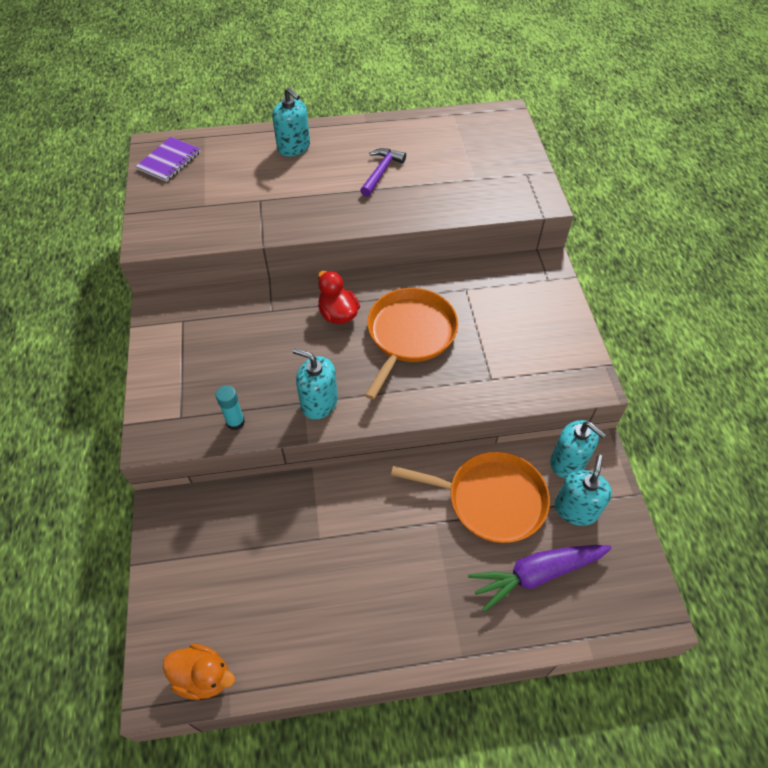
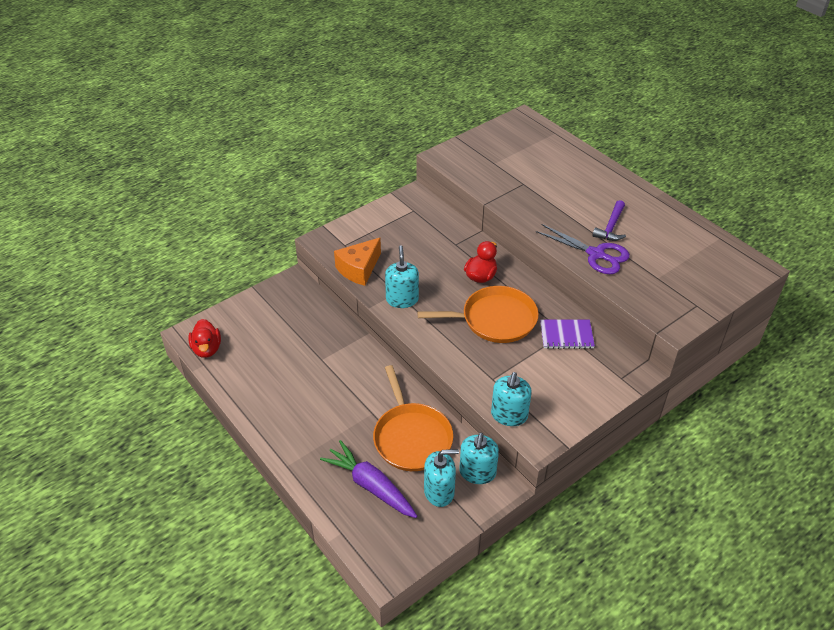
camera: 60 degrees right, 10 degrees down
purple notebook [136,137,200,182] -> purple notebook moved to [540,320,595,349]
orange duck [163,644,235,700] -> red duck [188,319,221,358]
turquoise glue stick [216,385,245,430] -> orange cheese [334,238,381,286]
turquoise soap dispenser [272,87,310,157] -> turquoise soap dispenser moved to [491,372,532,426]
purple hammer [360,148,406,197] -> purple hammer turned 120 degrees clockwise [592,200,626,241]
none -> purple scissors [536,224,630,274]

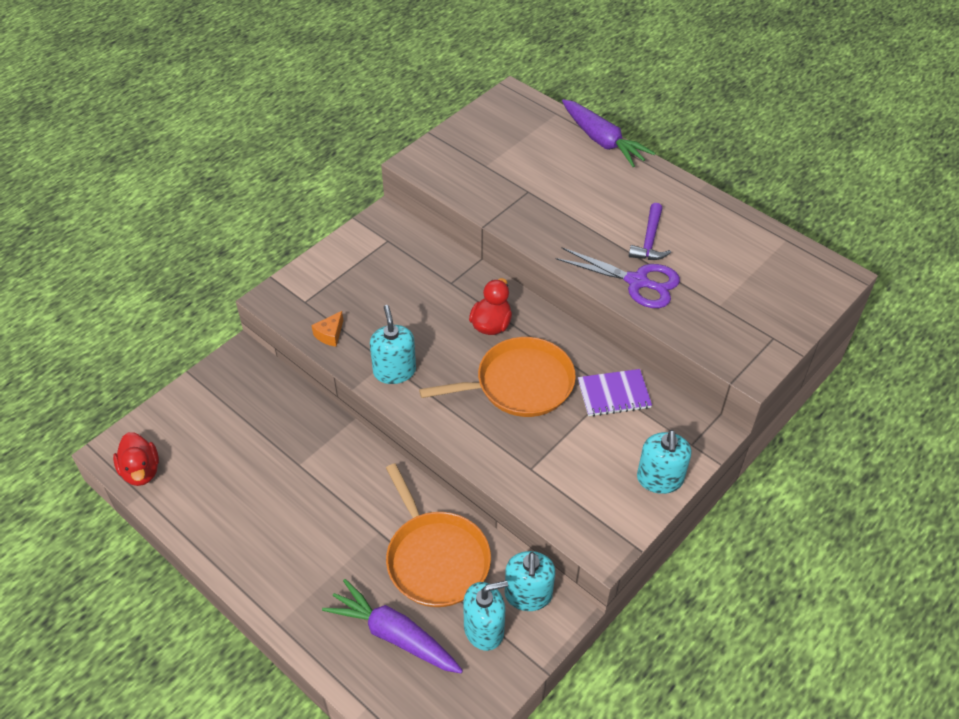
camera: 10 degrees left, 5 degrees up
orange cheese [334,238,381,286] -> orange cheese [312,311,343,346], size x0.52
turquoise soap dispenser [491,372,532,426] -> turquoise soap dispenser moved to [637,430,692,494]
none -> purple carrot [562,99,655,167]

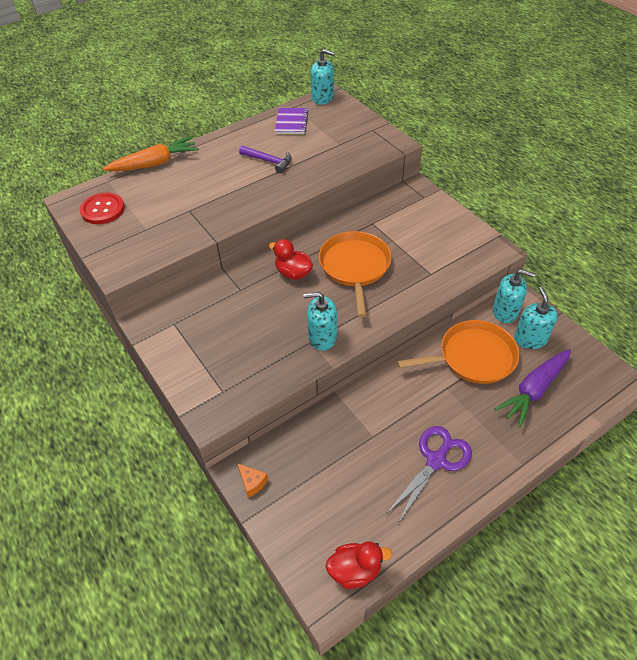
camera: 75 degrees left, 0 degrees up
orange cheese [312,311,343,346] -> orange cheese moved to [237,463,268,498]
purple scissors [556,247,680,308] -> purple scissors moved to [386,426,472,524]
purple carrot [562,99,655,167] -> orange carrot [103,137,199,171]
purple notebook [578,369,652,417] -> purple notebook moved to [275,108,309,134]
turquoise soap dispenser [637,430,692,494] -> turquoise soap dispenser moved to [311,49,335,105]
none -> red button [80,192,125,224]

